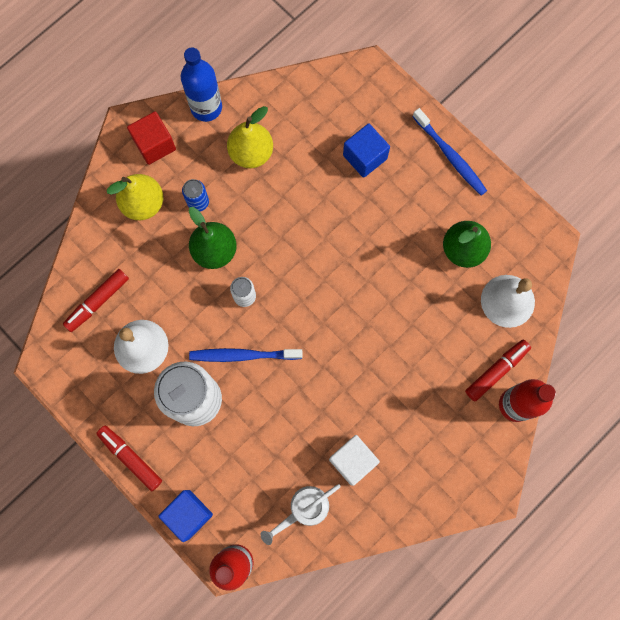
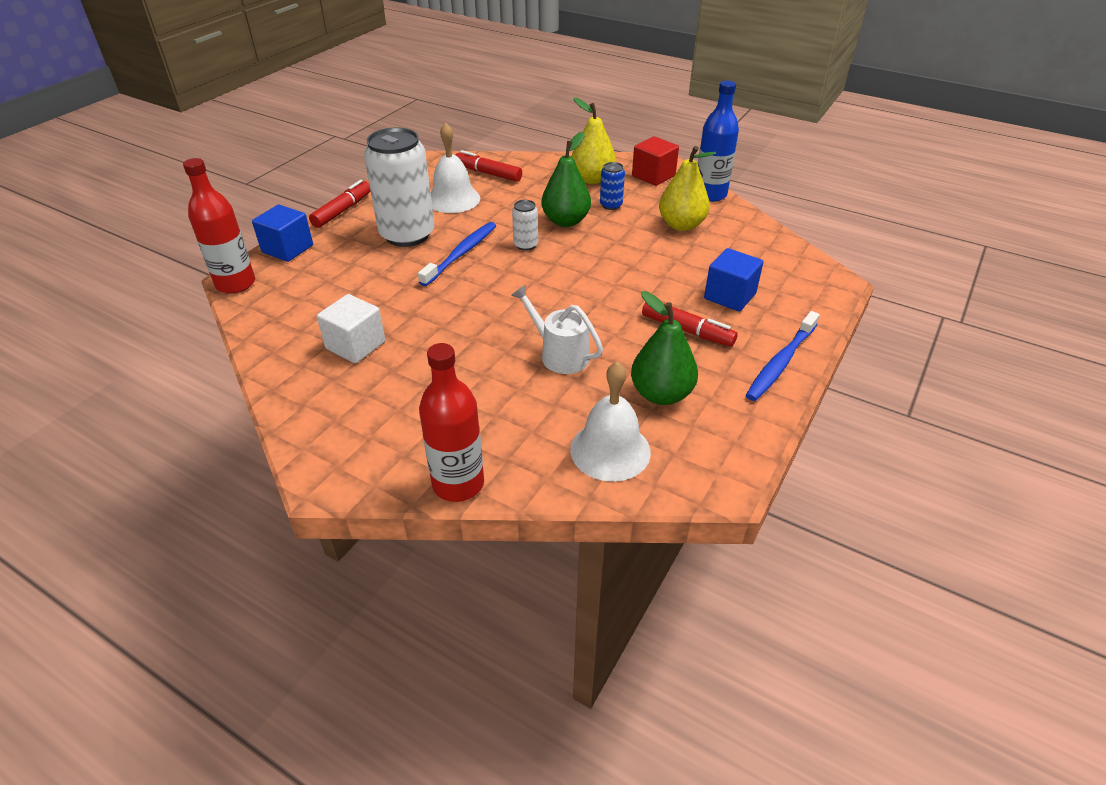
camera: 75 degrees right, 35 degrees down
blue toothbrush [189,348,303,362] -> blue toothbrush turned 45 degrees clockwise [418,222,496,286]
white watering can [261,484,340,545] -> white watering can moved to [511,285,603,374]
red marker [465,340,531,401] -> red marker moved to [642,302,738,347]

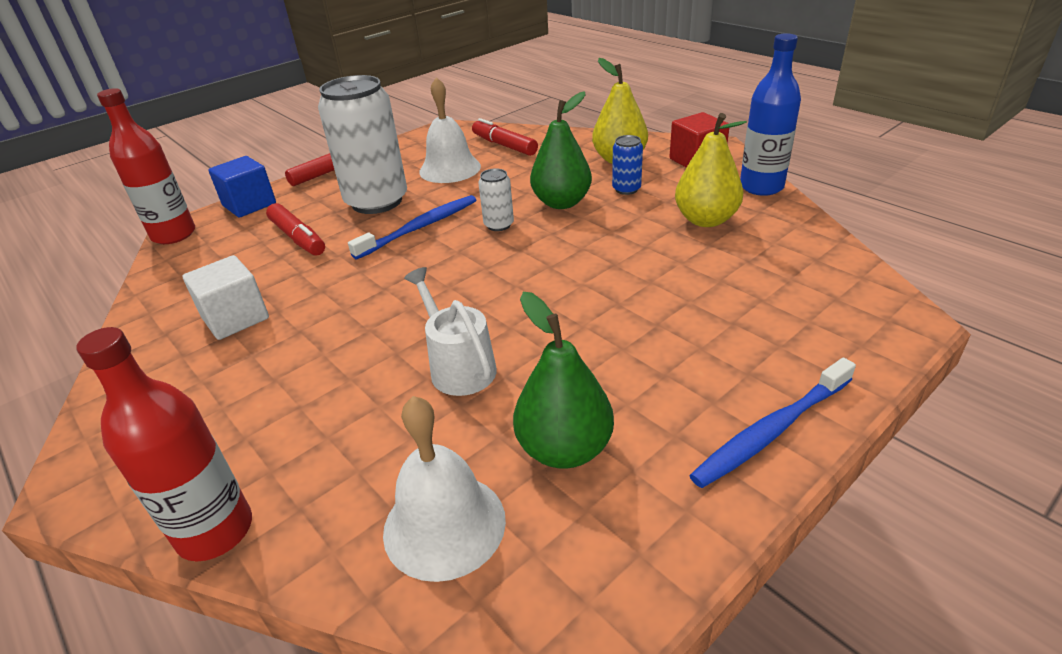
camera: 20 degrees right, 5 degrees down
red marker [642,302,738,347] -> red marker moved to [266,203,325,256]
blue cube [704,248,763,312] -> none

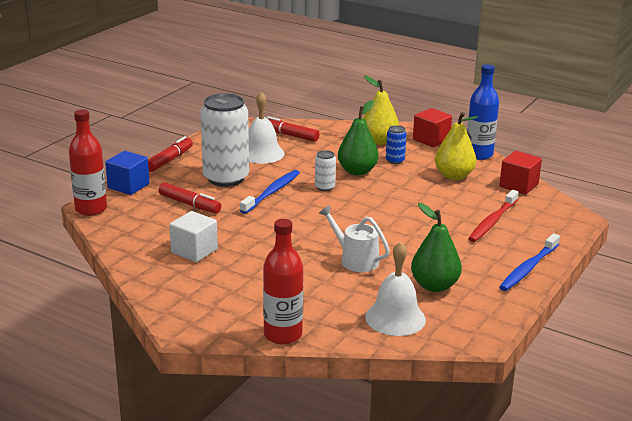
camera: 20 degrees left, 10 degrees down
none -> red toothbrush [468,190,518,242]
none -> red cube [499,151,542,195]

